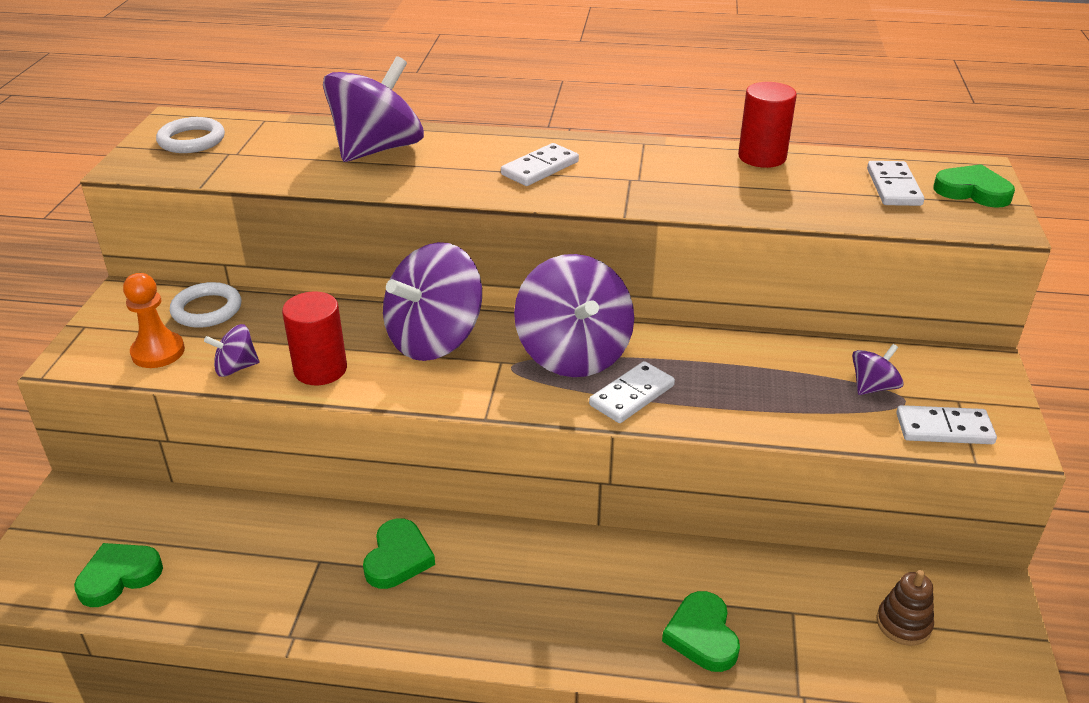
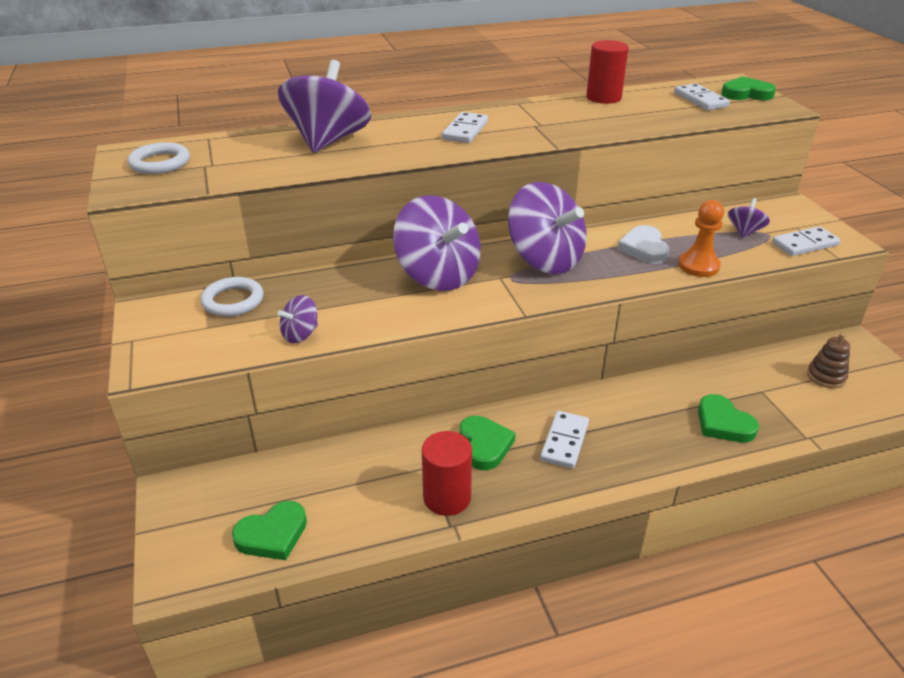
camera: 25 degrees left, 0 degrees up
green heart [74,543,163,607] -> green heart turned 150 degrees counterclockwise [232,501,307,560]
orange pawn [123,273,185,368] -> orange pawn moved to [678,200,724,277]
red cylinder [282,292,347,385] -> red cylinder moved to [422,431,472,516]
purple spinning top [383,242,482,361] -> purple spinning top turned 60 degrees counterclockwise [393,195,481,291]
white domino [589,361,675,423] -> white domino moved to [540,411,589,469]
none -> white heart [617,225,670,264]

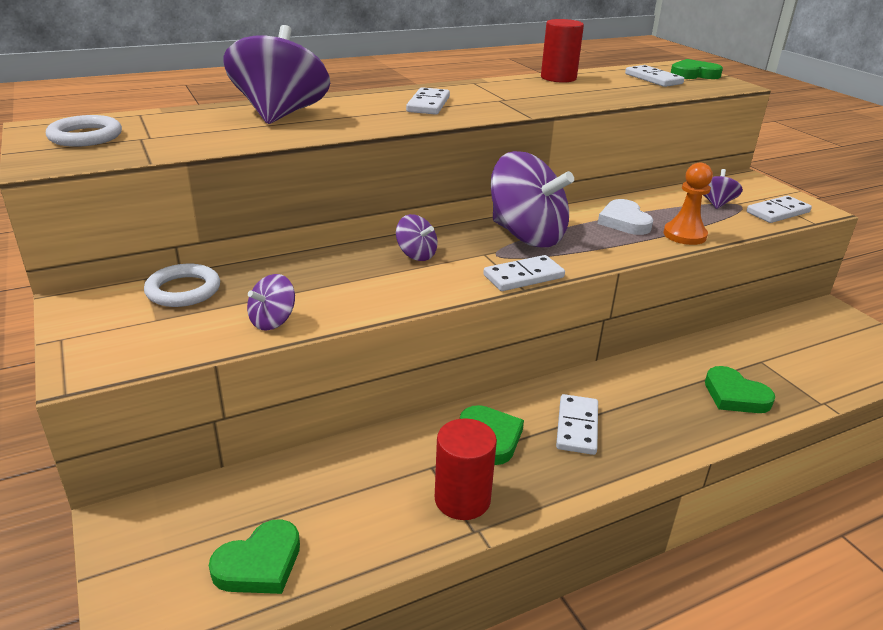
camera: 10 degrees left, 5 degrees down
purple spinning top [393,195,481,291] -> purple spinning top [396,214,438,261], size x0.46
brown stacking toy [807,333,850,388] -> none
none -> white domino [483,255,565,291]

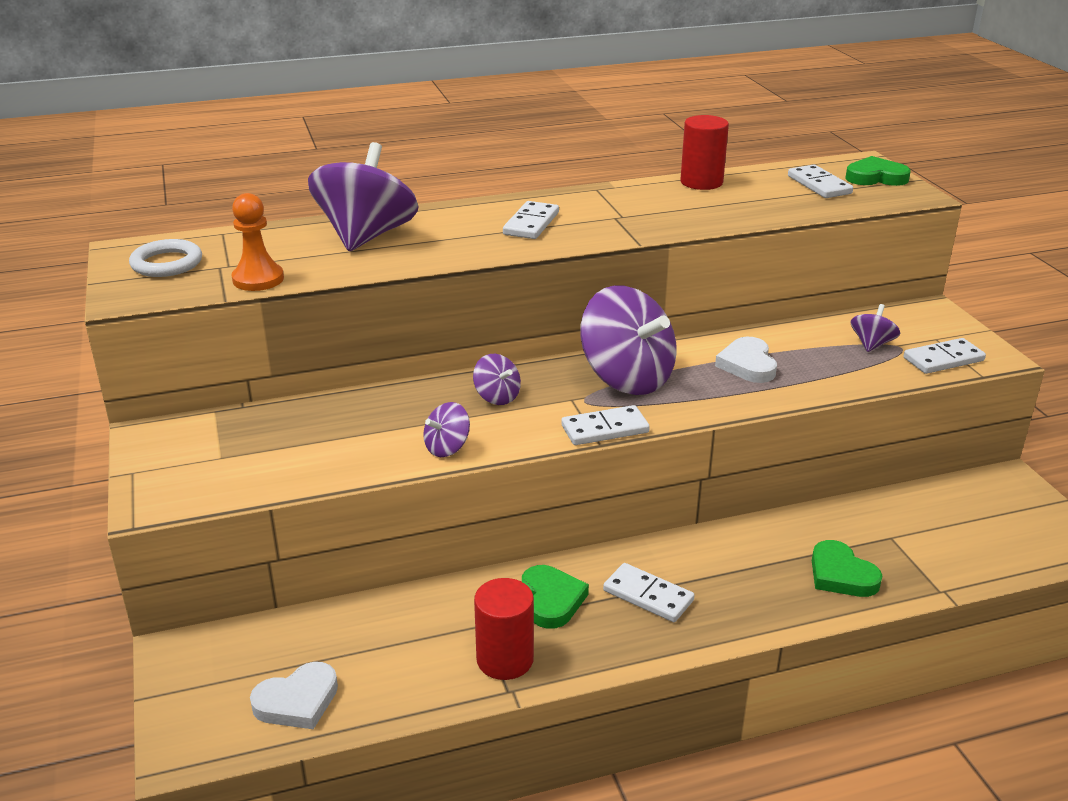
camera: 10 degrees right, 0 degrees up
white ring [144,264,220,307] -> none
green heart [209,519,300,594] -> white heart [250,662,338,729]
purple spinning top [247,274,295,331] -> purple spinning top moved to [423,402,470,457]
white domino [556,394,598,455] -> white domino turned 75 degrees counterclockwise [603,563,695,622]
orange pawn [663,163,713,245] -> orange pawn moved to [232,193,284,291]

